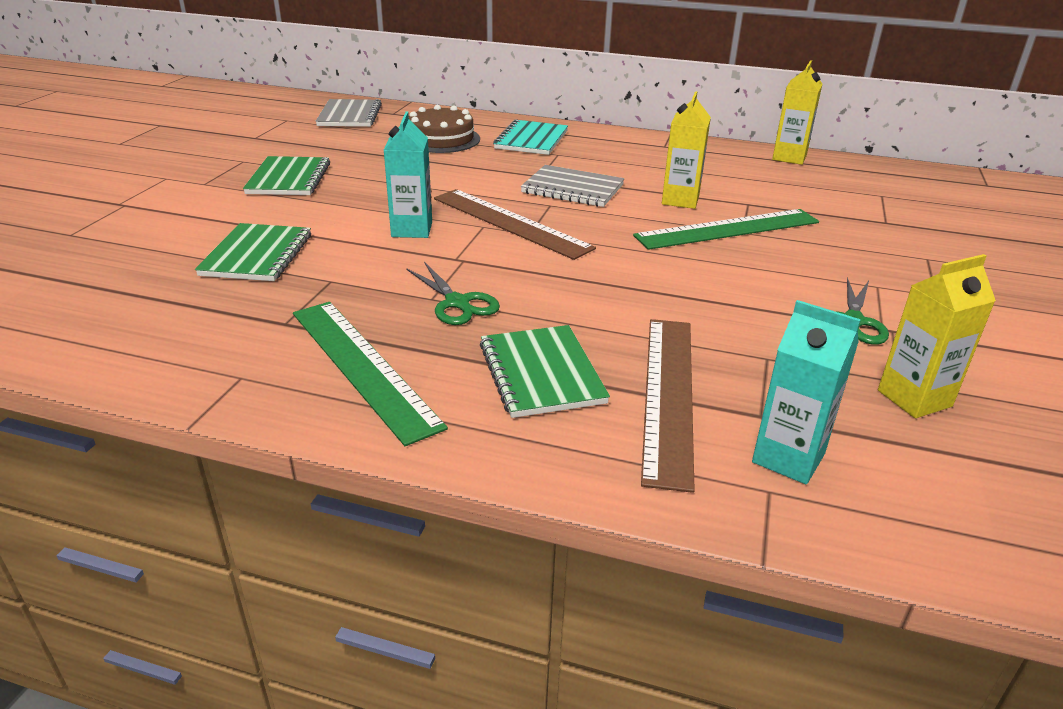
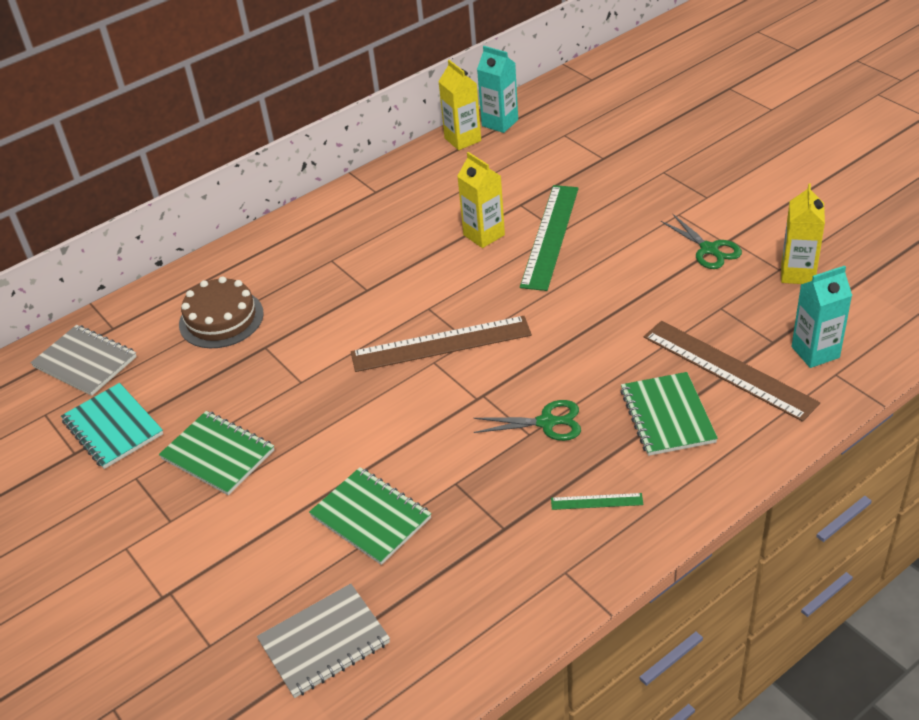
camera: 50 degrees left, 10 degrees up
green ruler [293,302,448,446] -> green ruler [551,493,644,510], size x0.44
turquoise carton [384,111,432,238] -> turquoise carton moved to [477,46,518,133]
green notebook [480,325,610,418] -> green notebook turned 60 degrees clockwise [620,372,718,456]
turquoise notebook [493,119,568,155] -> turquoise notebook moved to [61,383,163,469]
grey notebook [521,165,624,207] -> grey notebook moved to [257,584,390,698]

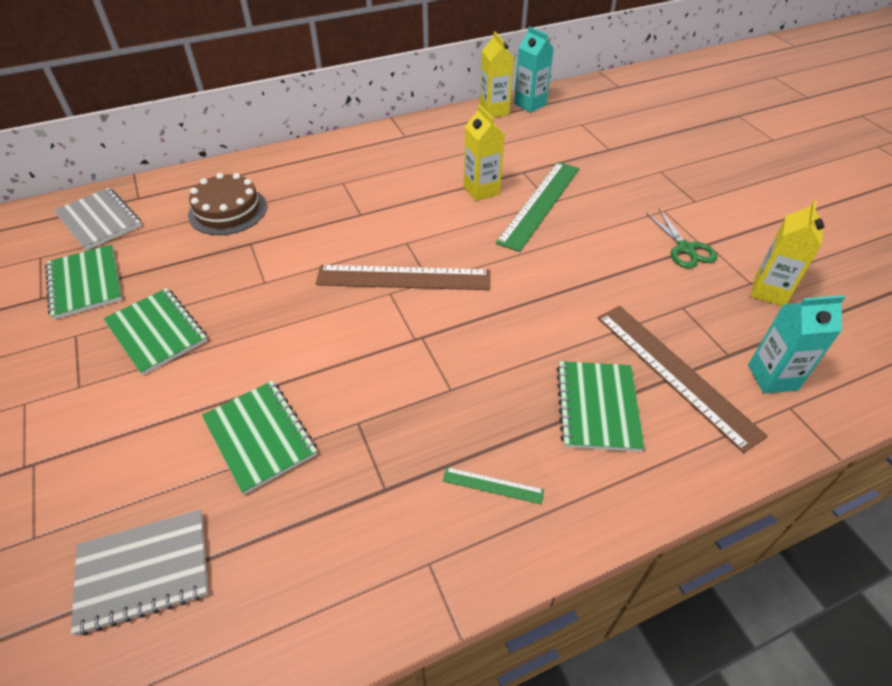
camera: 10 degrees right, 5 degrees up
turquoise notebook [61,383,163,469] -> green notebook [45,245,122,320]
green scissors [473,400,581,441] -> none

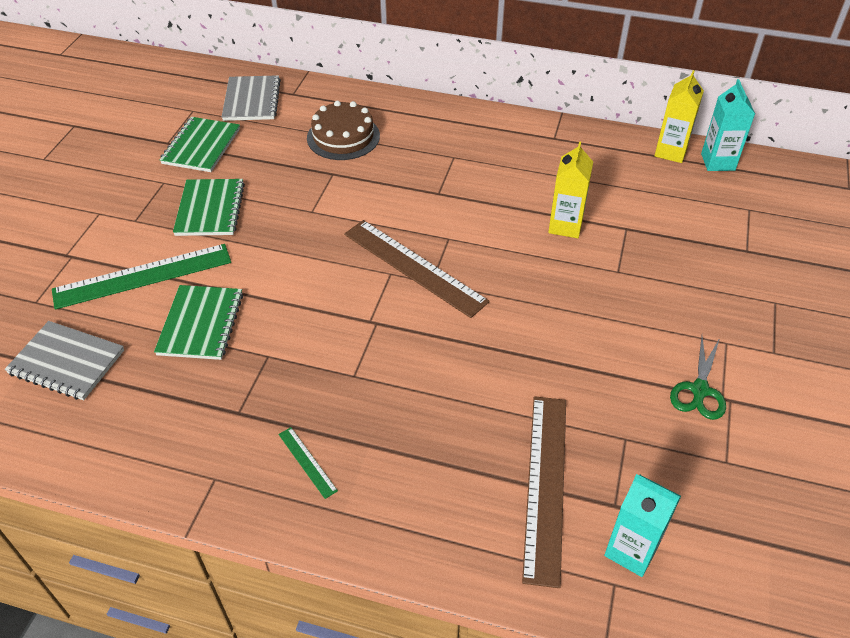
camera: 40 degrees right, 0 degrees up
green ruler [496,162,579,252] -> green ruler moved to [52,244,231,310]
green notebook [557,361,645,452] -> none
yellow carton [751,200,824,306] -> none

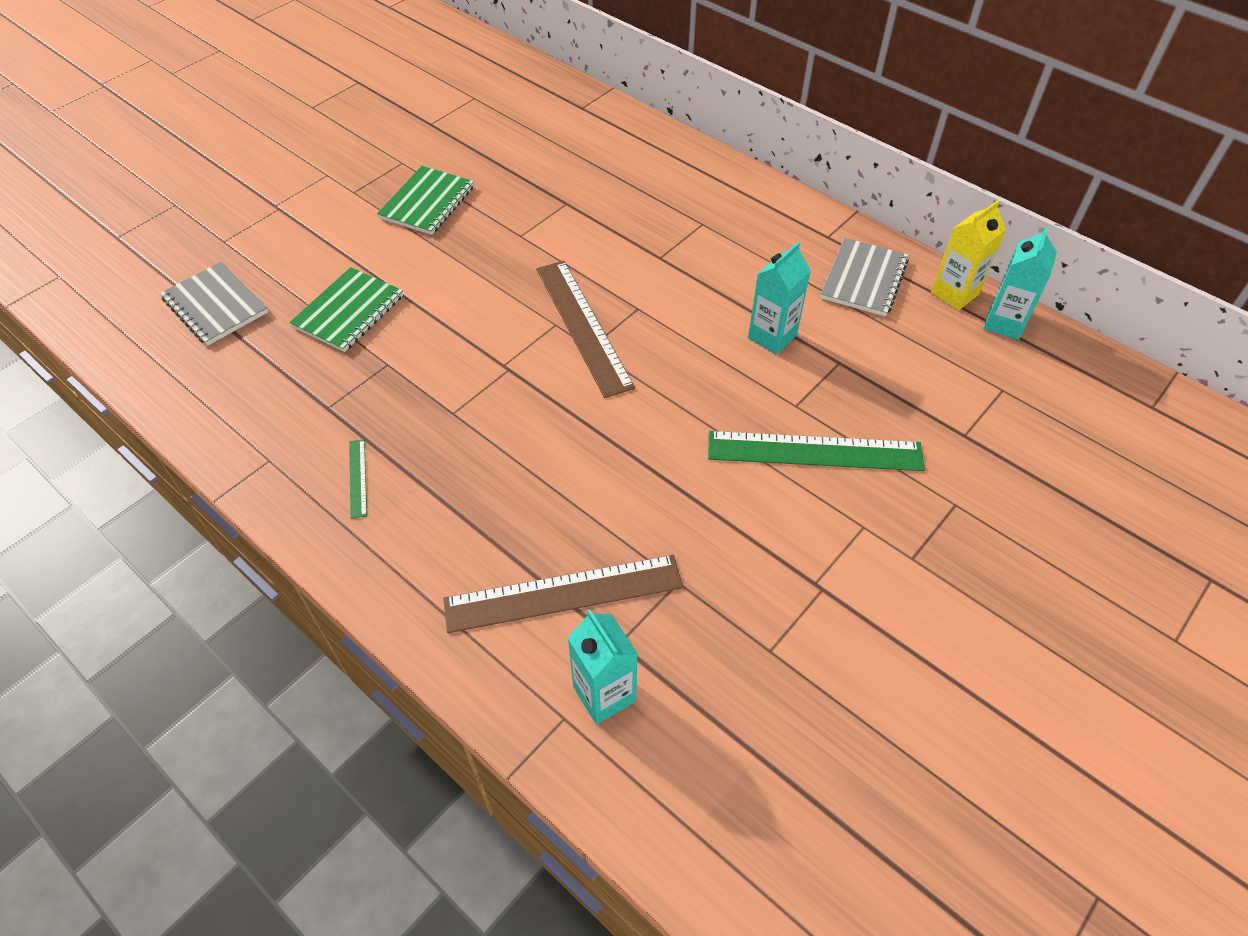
camera: 25 degrees right, 5 degrees up
green ruler [52,244,231,310] -> green ruler moved to [708,431,925,471]
green notebook [160,117,240,172] -> none
grey notebook [222,75,281,121] -> grey notebook moved to [820,238,909,316]
brown cake [307,101,380,160] -> none
brown ruler [522,396,566,588] -> brown ruler turned 45 degrees clockwise [443,555,683,633]
yellow carton [548,141,593,238] -> turquoise carton [748,242,811,355]
green scissors [670,337,726,420] -> none

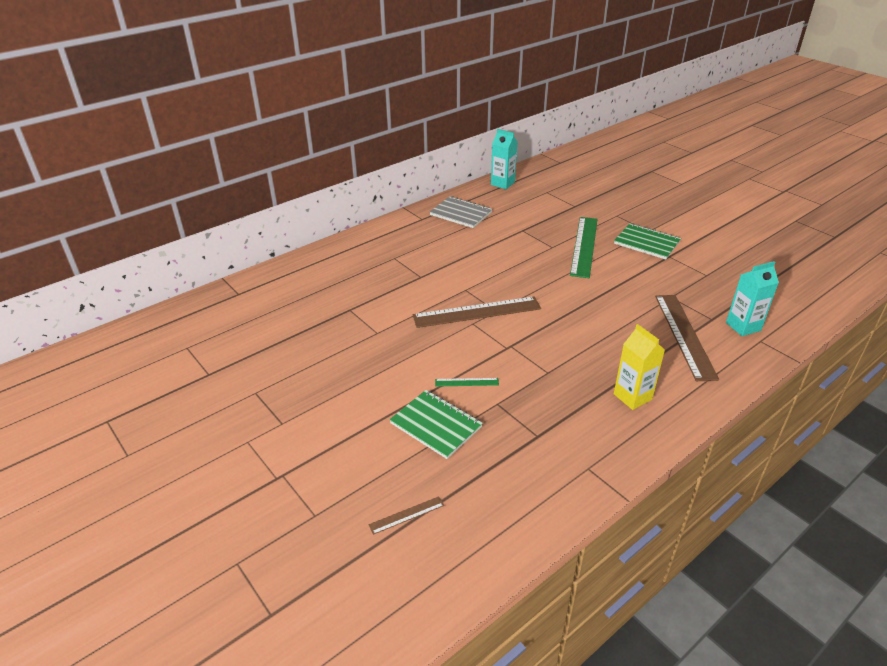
camera: 80 degrees left, 15 degrees down
grey notebook [160,262,268,346] -> brown ruler [369,496,444,535]
green ruler [349,439,367,519] -> green ruler moved to [435,378,499,387]
green notebook [377,166,474,235] -> green notebook moved to [614,223,681,260]
turquoise carton [748,242,811,355] -> none
yellow carton [931,200,1006,311] -> yellow carton moved to [614,324,665,410]

